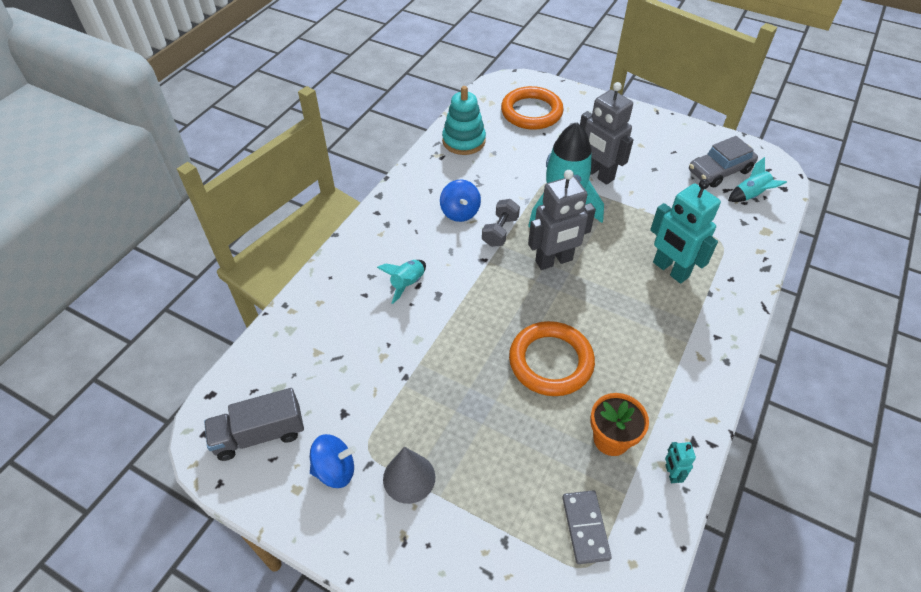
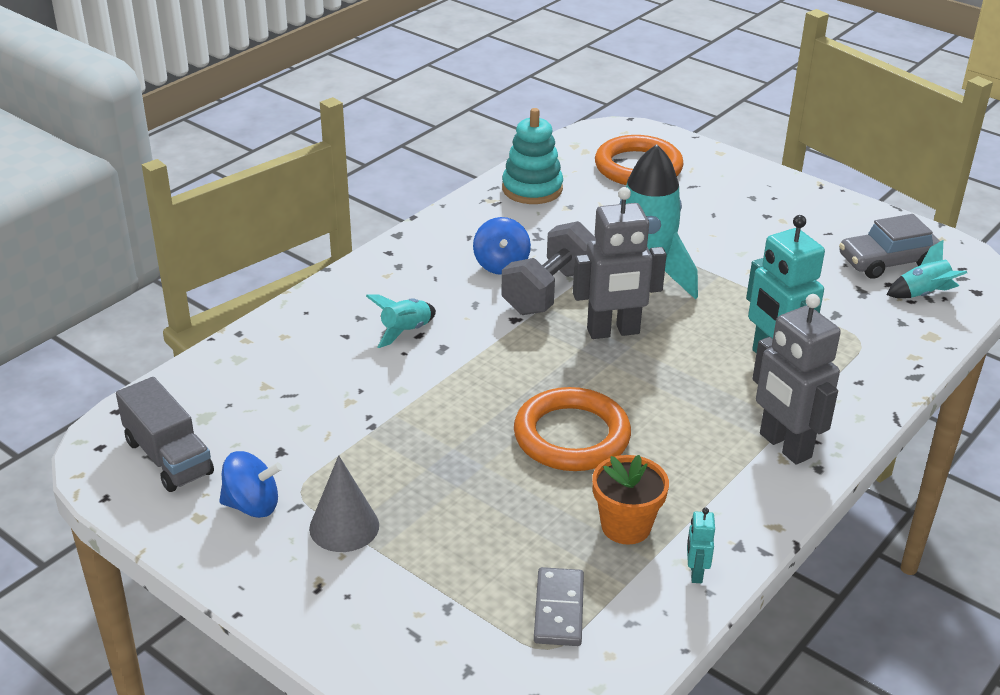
camera: 10 degrees right, 15 degrees down
grey truck [204,388,304,461] -> grey truck turned 120 degrees counterclockwise [116,377,214,492]
grey dumbbell [482,199,520,247] -> grey dumbbell [501,221,596,315], size x1.61
grey robot [580,82,633,185] -> grey robot moved to [752,294,841,465]

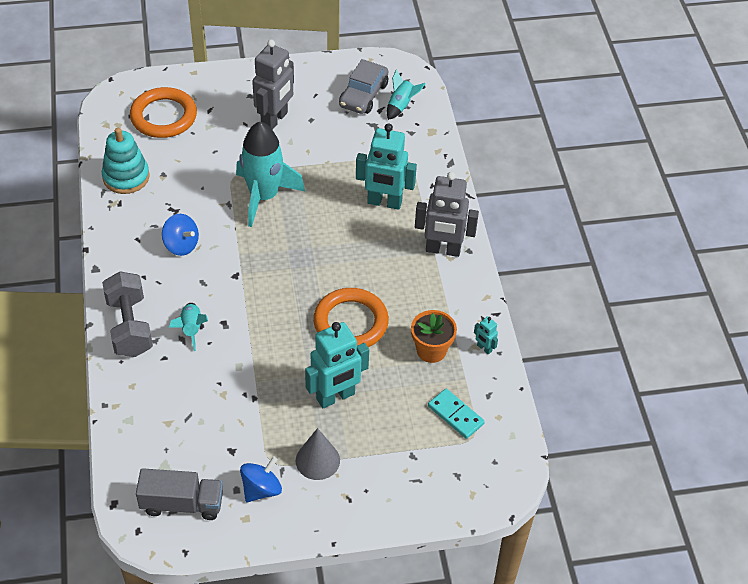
camera: 50 degrees left, 15 degrees up
grey dumbbell [501,221,596,315] -> grey dumbbell moved to [102,271,153,357]
grey domino [534,567,584,646] -> turquoise domino [428,389,485,439]
grey robot [573,187,667,339] -> grey robot moved to [252,40,294,130]
none -> turquoise robot [305,322,369,408]

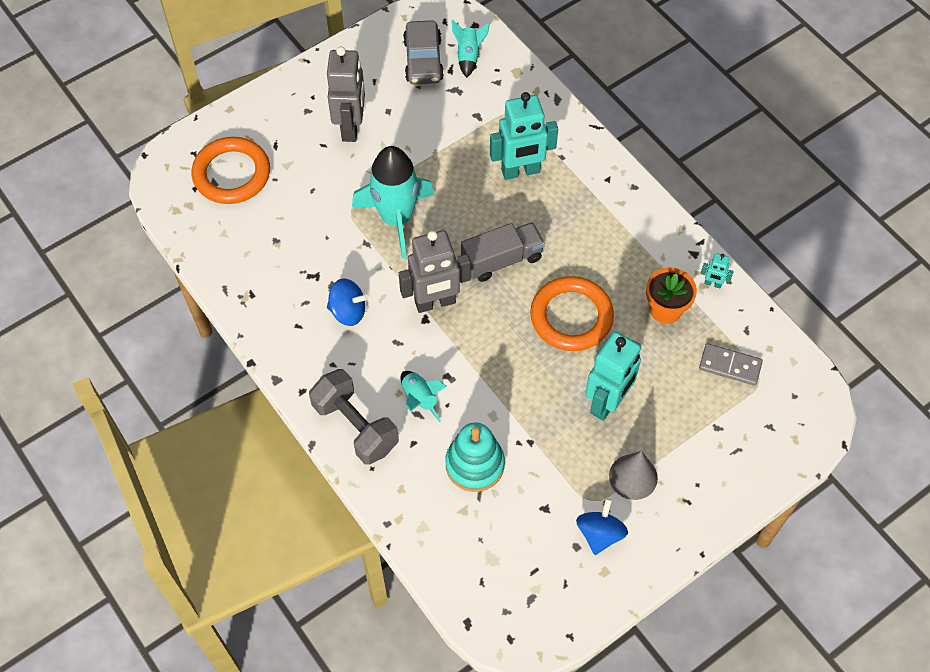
camera: 25 degrees left, 10 degrees up
turquoise stacking toy [102,128,149,194] -> turquoise stacking toy moved to [445,422,505,492]
grey truck [136,468,223,520] -> grey truck moved to [461,222,545,282]
grey robot [415,172,479,257] -> grey robot moved to [399,230,471,313]
turquoise domino [428,389,485,439] -> grey domino [699,343,763,386]

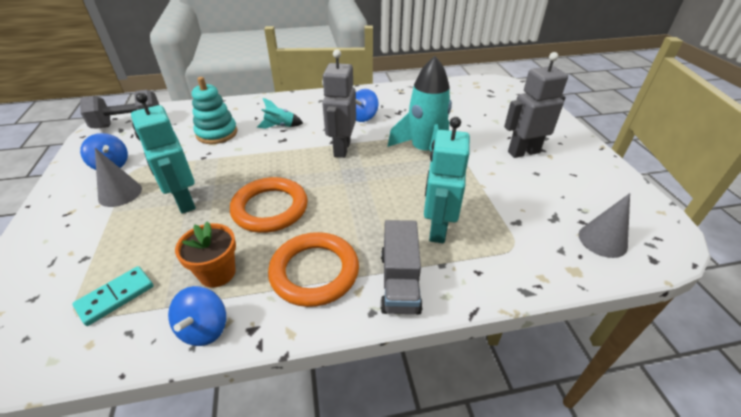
camera: 115 degrees right, 20 degrees down
orange ring [192,137,270,204] -> orange ring moved to [268,232,359,307]
grey dumbbell [309,369,399,465] -> grey dumbbell moved to [80,90,159,128]
grey robot [327,46,365,142] -> grey robot turned 135 degrees clockwise [504,52,568,158]
grey car [403,20,444,84] -> none
turquoise rocket [452,20,490,78] -> grey cone [579,193,630,258]
grey truck [461,222,545,282] -> grey truck moved to [381,220,423,315]
grey domino [699,343,763,386] -> turquoise domino [72,266,153,326]
turquoise robot [701,253,733,289] -> blue spinning top [168,286,226,346]

